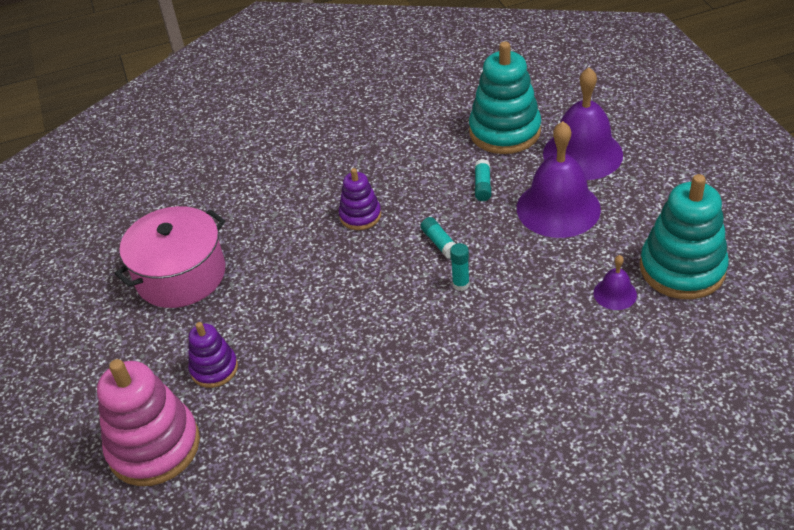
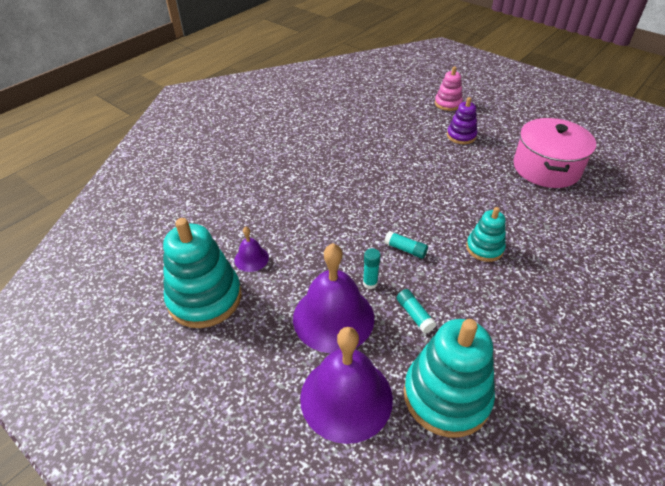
camera: 145 degrees right, 0 degrees up
pink stacking toy [97,359,200,486] -> pink stacking toy [435,66,463,111], size x0.55
purple stacking toy [339,168,381,230] -> turquoise stacking toy [466,207,506,262]
turquoise glue stick [450,243,470,291] -> turquoise glue stick moved to [363,248,381,289]

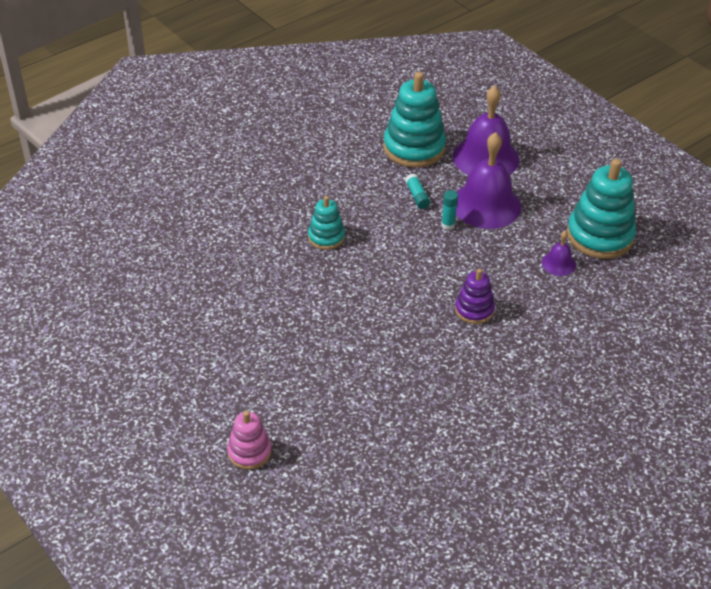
camera: 170 degrees left, 0 degrees up
turquoise glue stick [384,231,428,259] -> none
purple stacking toy [447,97,478,144] -> purple stacking toy moved to [455,269,495,324]
pink pot [513,118,596,188] -> none

